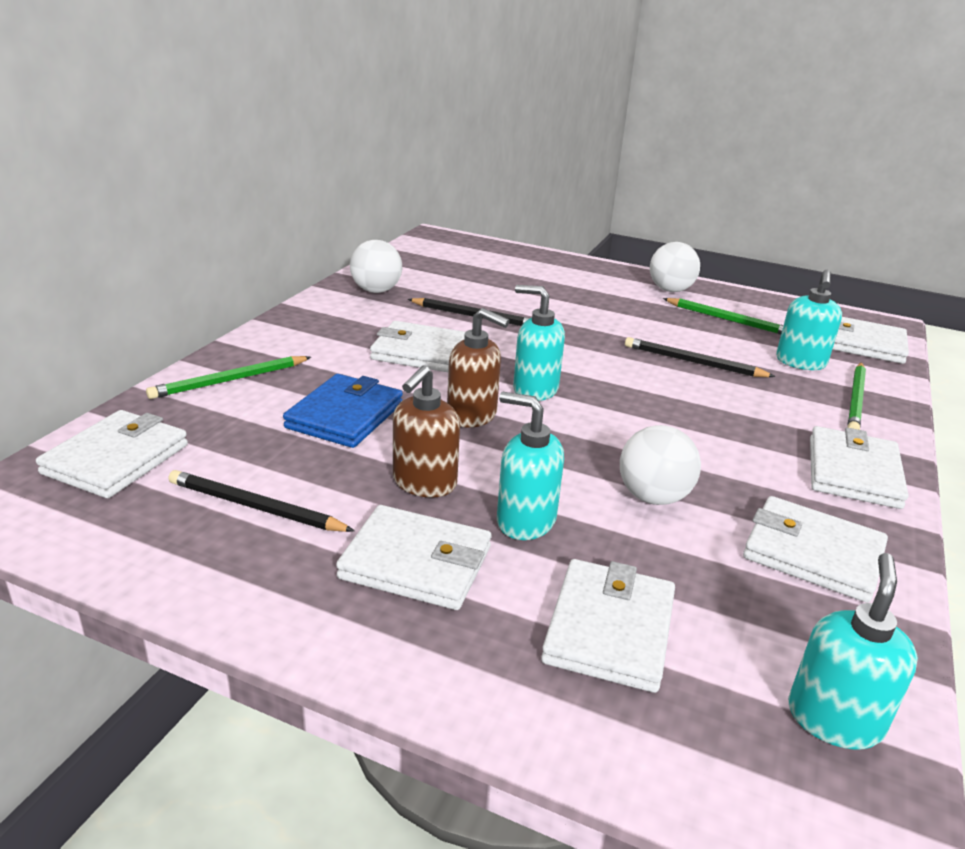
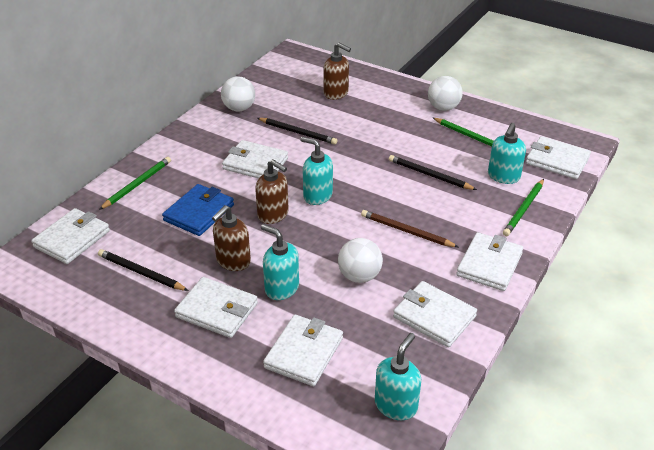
camera: 10 degrees right, 10 degrees up
green pencil [146,356,311,399] -> green pencil turned 150 degrees clockwise [99,157,171,210]
none -> brown soap dispenser [324,43,351,100]
none -> brown pencil [361,210,458,247]

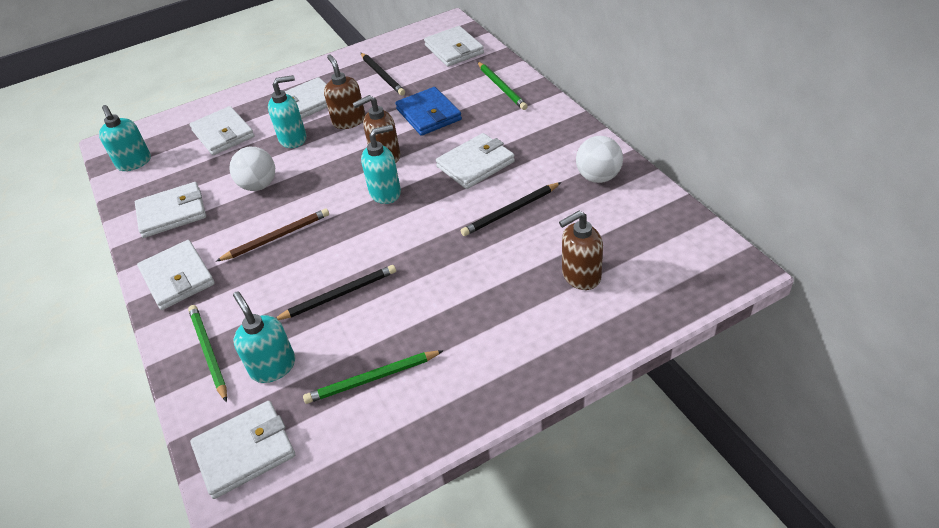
camera: 125 degrees right, 5 degrees up
black pencil [98,249,189,291] -> black pencil turned 90 degrees clockwise [361,53,405,96]
white ball [428,76,463,111] -> none

